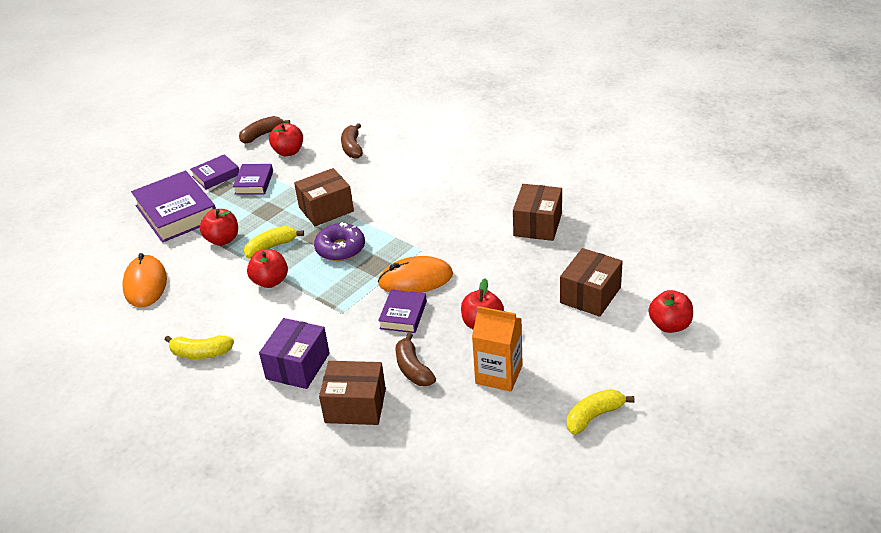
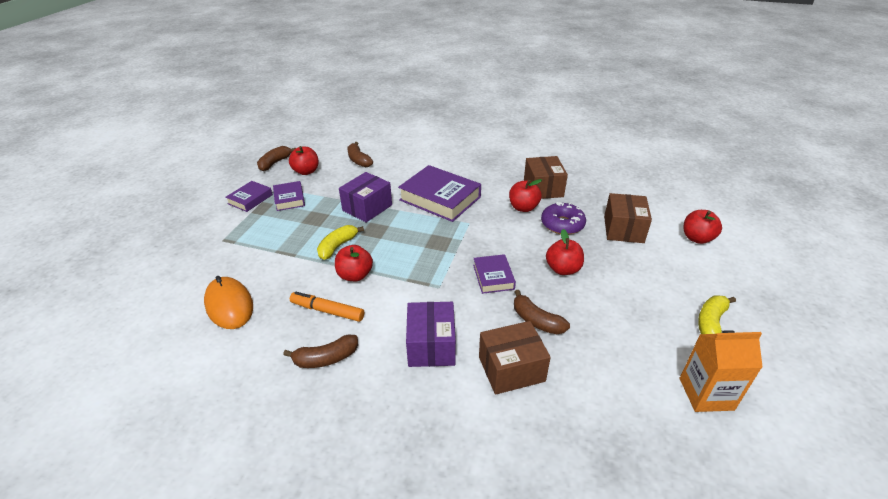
camera: 25 degrees left, 0 degrees up
purple book [131,171,216,243] -> purple book moved to [398,165,481,222]
yellow banana [165,335,234,359] -> brown banana [283,335,358,368]
red apple [200,209,238,246] -> red apple moved to [509,179,542,212]
brown box [294,168,354,226] -> purple box [339,172,392,223]
purple donut [314,222,365,261] -> purple donut moved to [541,202,586,235]
orange mouse [378,256,453,293] -> none
orange carton [472,306,523,392] -> orange carton moved to [680,331,763,412]
none -> orange marker [290,292,364,322]

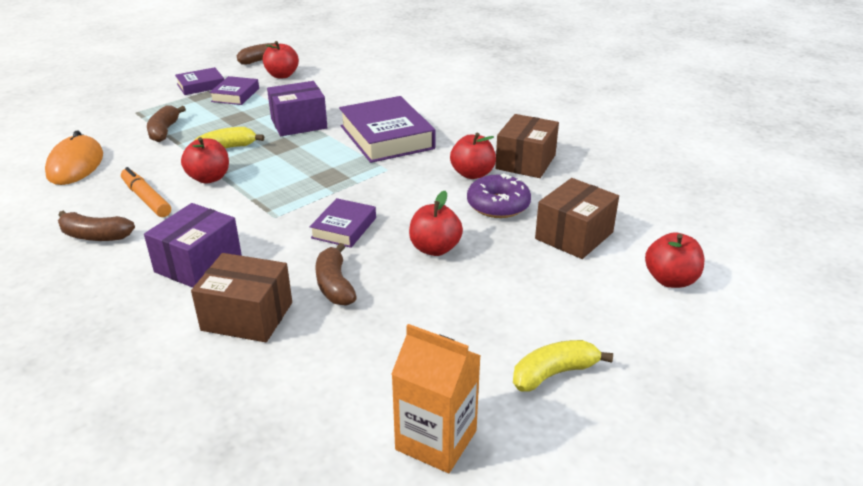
camera: 30 degrees right, 5 degrees down
brown banana [347,142,373,167] -> brown banana moved to [147,106,186,142]

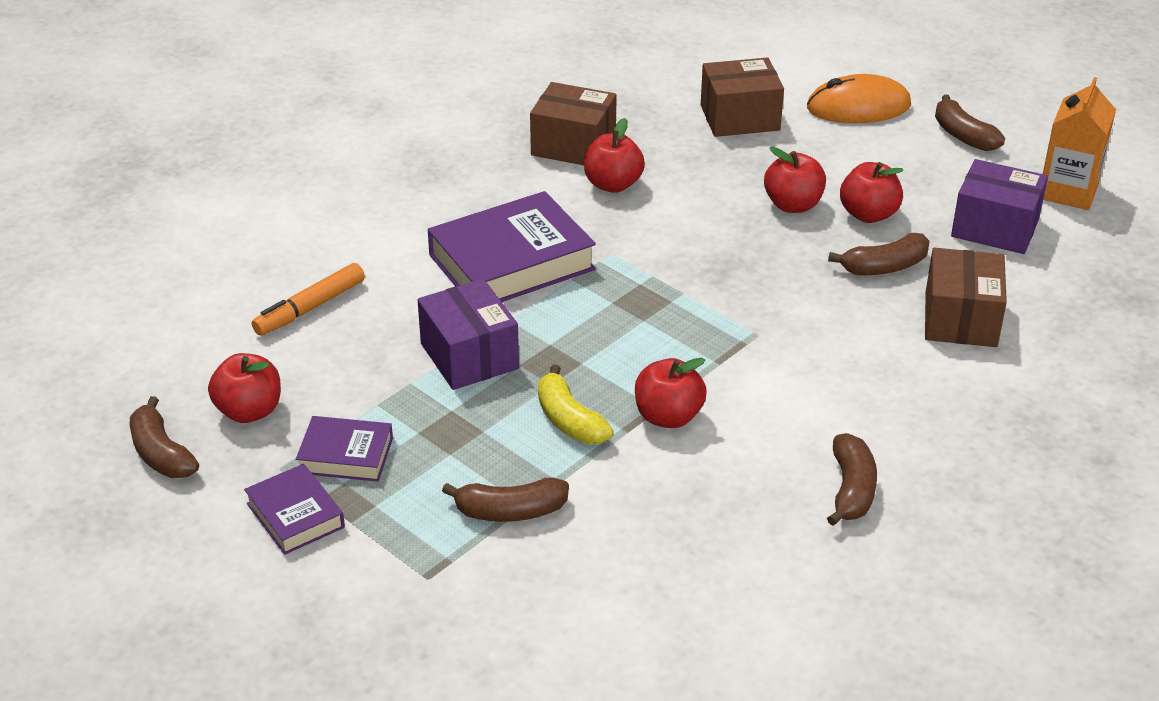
camera: 95 degrees left, 5 degrees up
orange mouse [45,130,103,185] -> orange mouse moved to [807,74,911,123]
orange marker [121,167,171,217] -> orange marker moved to [252,263,365,336]
purple box [144,203,242,288] -> purple box moved to [951,159,1048,254]
purple book [310,198,376,248] -> none
purple donut [467,173,531,218] -> none
yellow banana [513,340,613,392] -> brown banana [935,95,1005,151]
brown box [535,178,619,259] -> brown box turned 45 degrees counterclockwise [701,57,784,137]
red apple [645,232,704,288] -> red apple moved to [840,162,903,223]

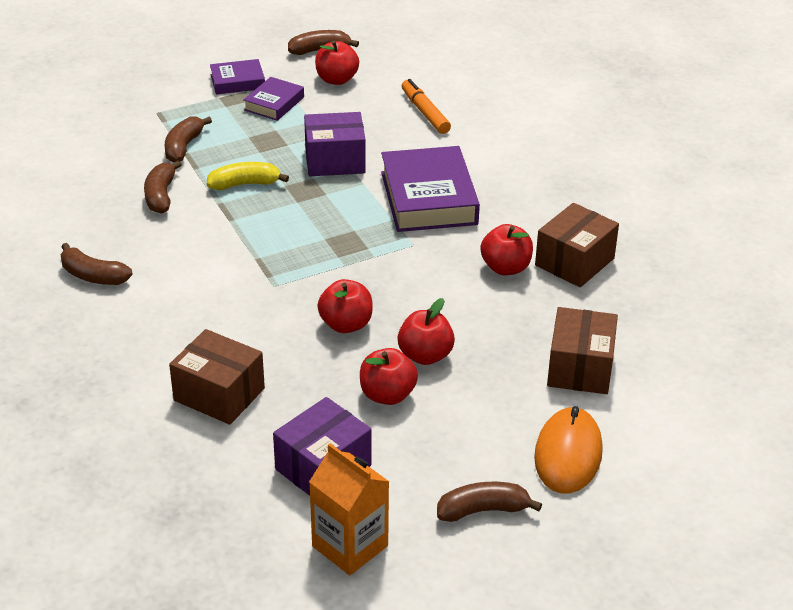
camera: 110 degrees right, 0 degrees up
red apple [635,358,707,428] -> red apple moved to [317,279,373,333]
brown banana [828,233,930,275] -> brown banana moved to [144,160,182,214]

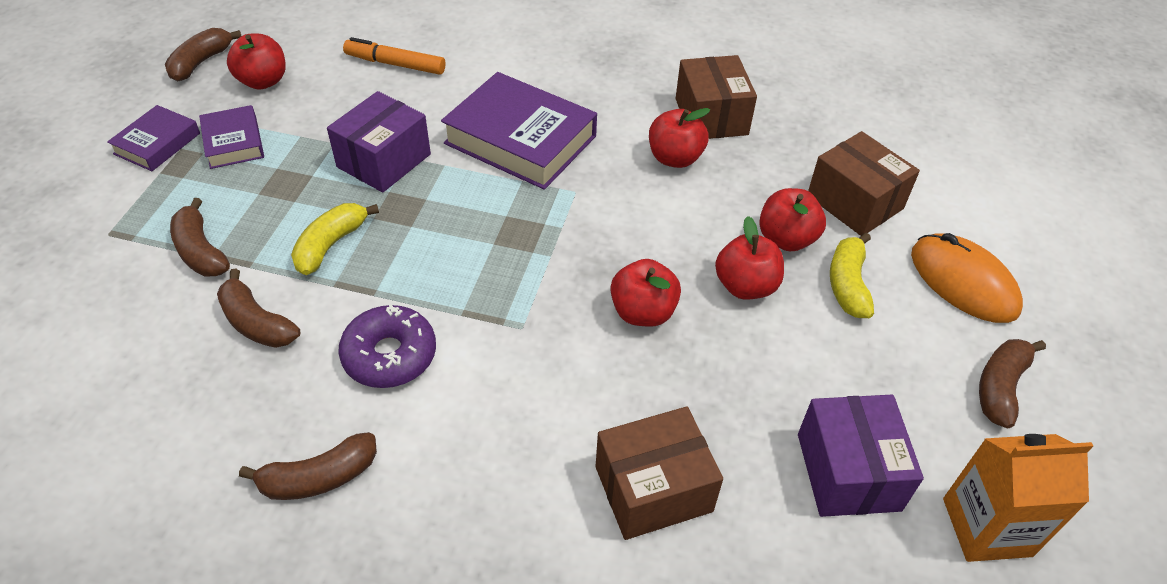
camera: 50 degrees left, 10 degrees up
red apple [360,348,418,405] -> red apple moved to [759,188,826,251]
none -> purple donut [338,305,436,388]
none -> yellow banana [830,233,874,318]

